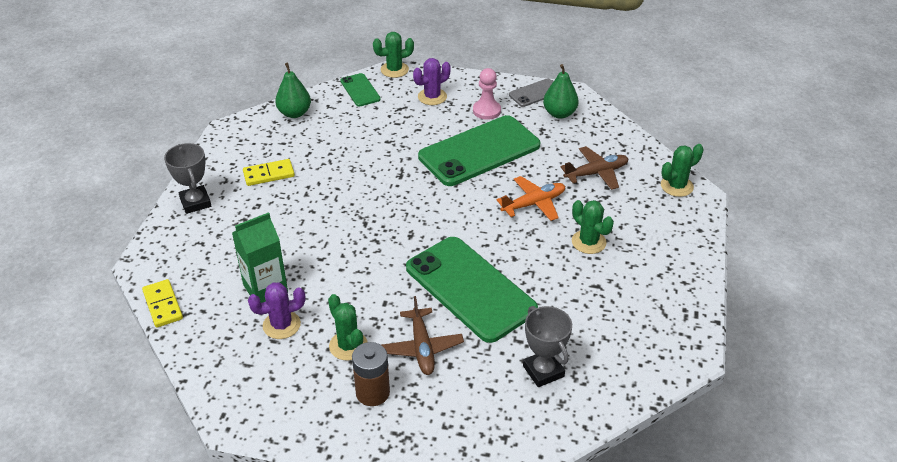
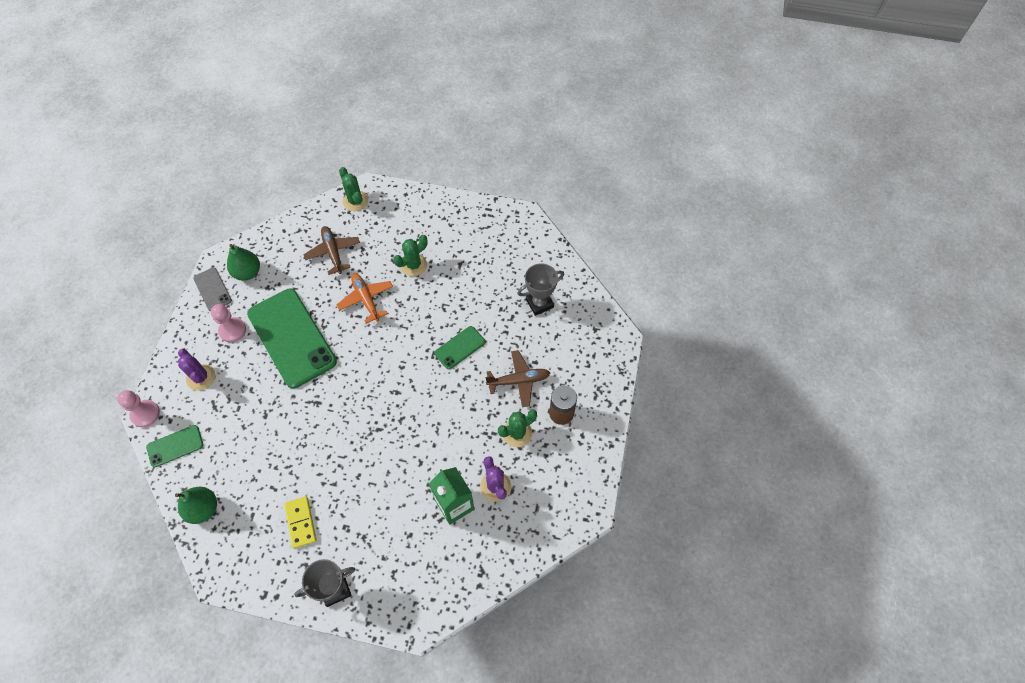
camera: 90 degrees left, 20 degrees up
yellow domino [142,279,183,328] -> none
green cactus [373,32,414,78] -> pink pawn [117,390,160,427]
green phone [406,237,538,343] -> green phone [434,326,485,369], size x0.47

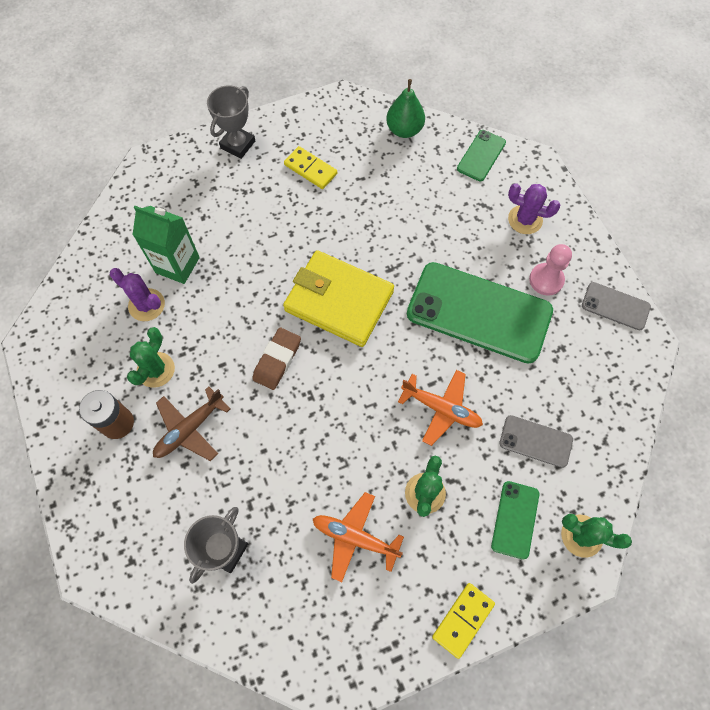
camera: 145 degrees right, 5 degrees up
pink pawn [117,390,160,427] -> none
green pear [227,244,260,281] -> none
brown plane [303,226,360,275] -> grey phone [499,415,573,468]
green phone [434,326,485,369] -> green phone moved to [491,481,539,560]
none -> brown eraser [252,328,301,390]
none -> yellow wallet [283,250,394,347]
none -> orange plane [313,492,404,582]
none -> yellow domino [432,583,495,659]

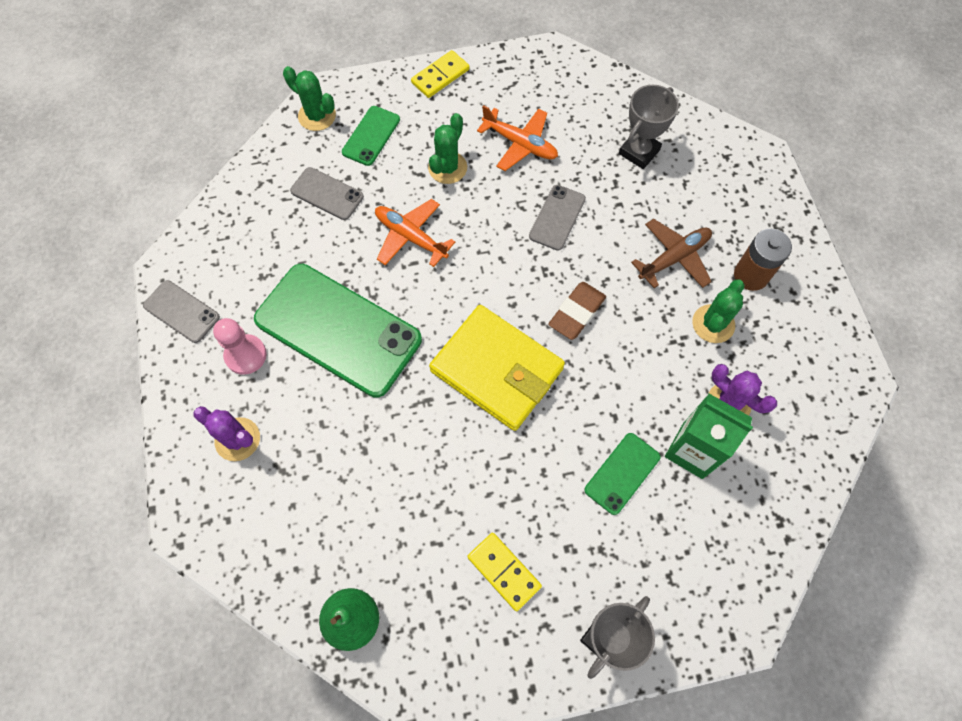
camera: 170 degrees left, 0 degrees up
green phone [457,130,506,181] -> green phone moved to [584,433,660,515]
none -> grey phone [529,185,586,251]

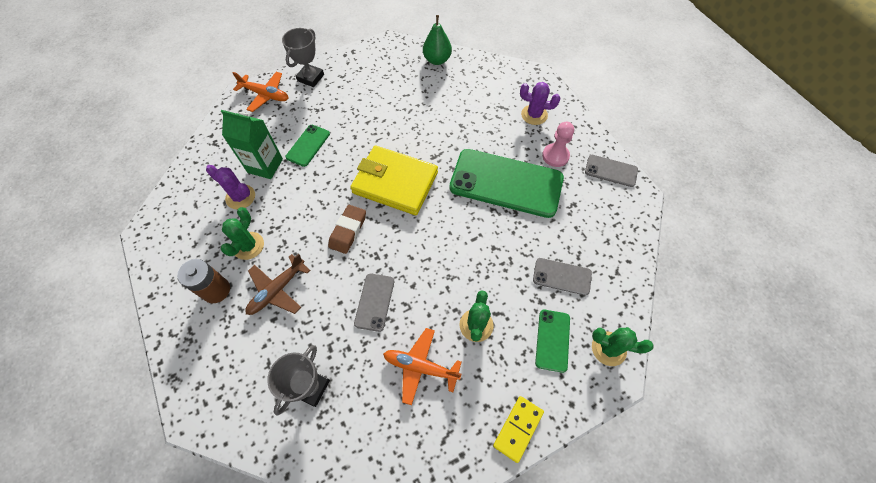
camera: 165 degrees right, 5 degrees down
orange plane [375,199,455,267] -> orange plane moved to [232,72,288,112]
yellow domino [467,533,542,611] -> none

